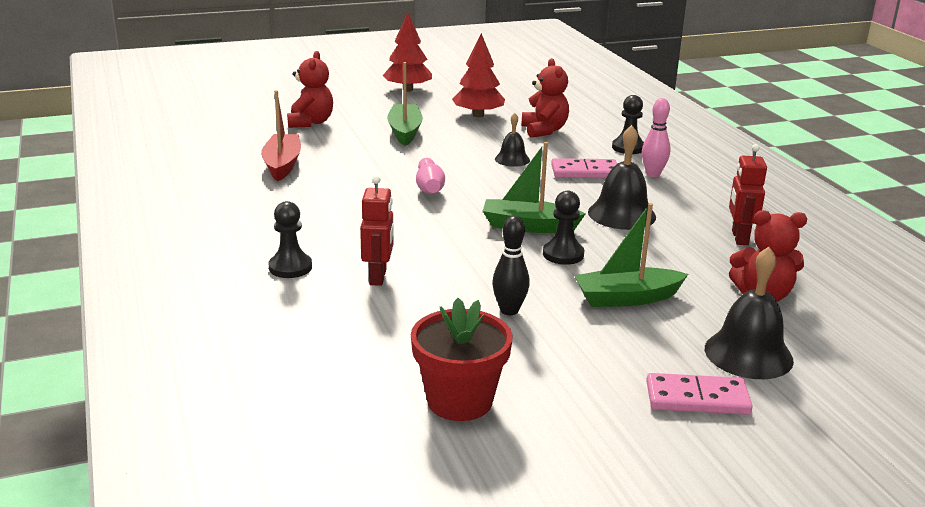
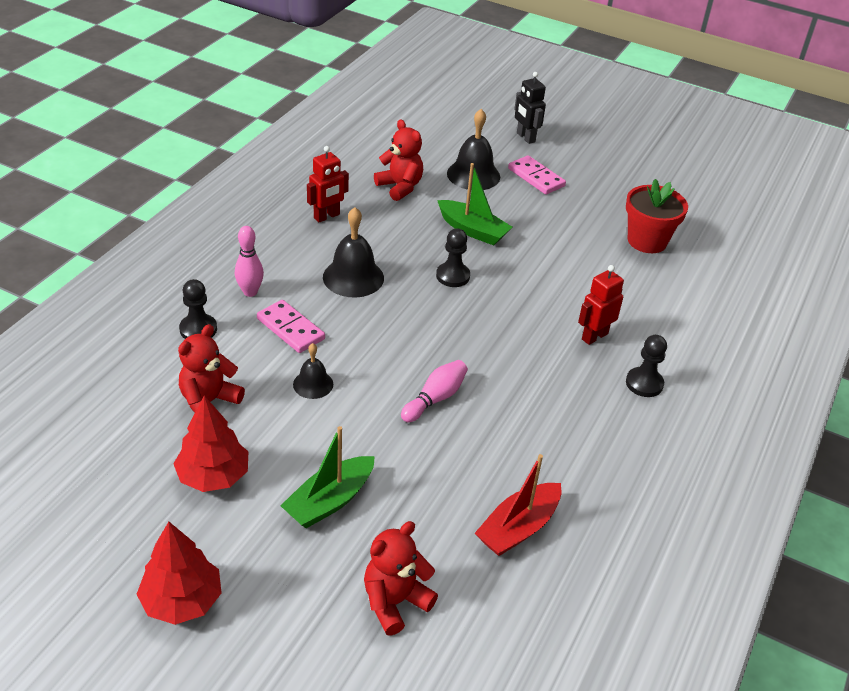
camera: 135 degrees left, 15 degrees up
green boat [483,142,586,233] -> none
black bowling pin [492,216,530,315] -> none
none -> black robot [514,72,546,144]

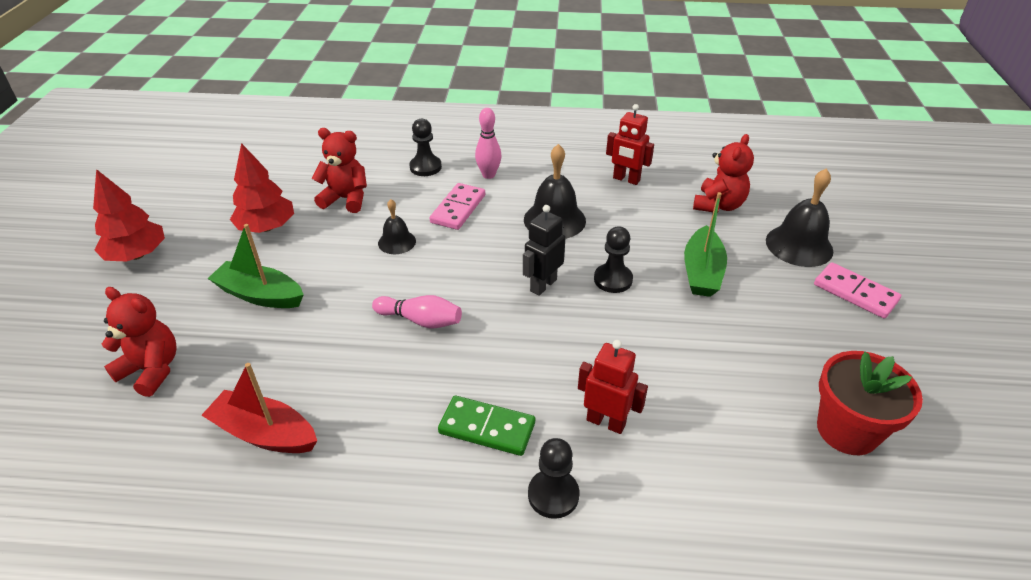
camera: 70 degrees right, 0 degrees up
pink domino [508,156,566,194] -> pink domino turned 75 degrees counterclockwise [814,262,901,318]
black robot [514,72,546,144] -> black robot moved to [523,205,565,296]
none -> green domino [438,396,535,456]

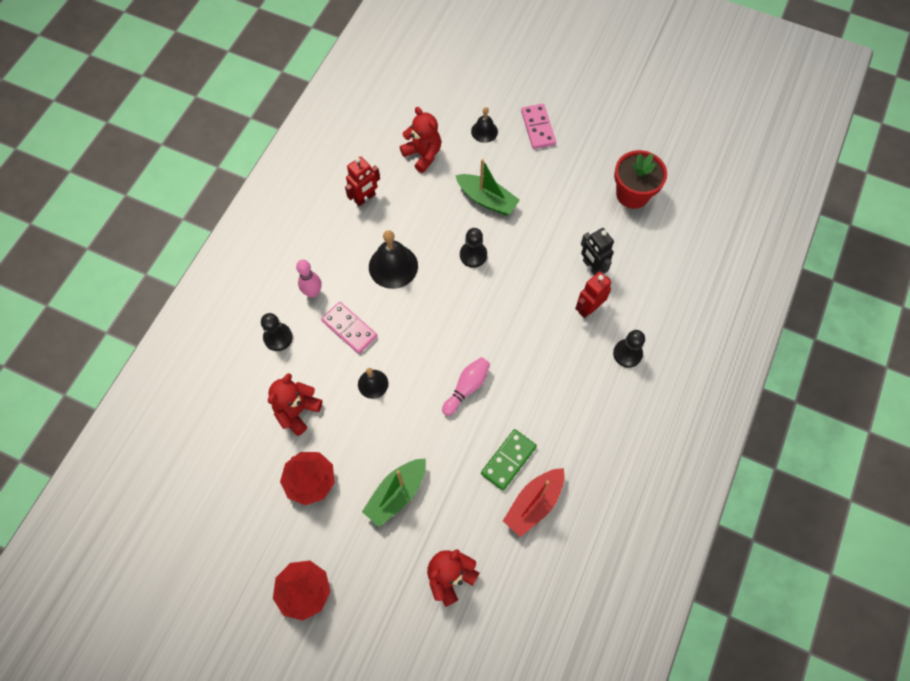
camera: 70 degrees left, 25 degrees up
green domino [438,396,535,456] -> green domino moved to [481,429,537,491]
black robot [523,205,565,296] -> black robot moved to [581,228,614,275]
black bell [766,168,833,267] -> black bell [471,107,498,143], size x0.58
pink domino [814,262,901,318] -> pink domino turned 75 degrees counterclockwise [521,104,556,149]

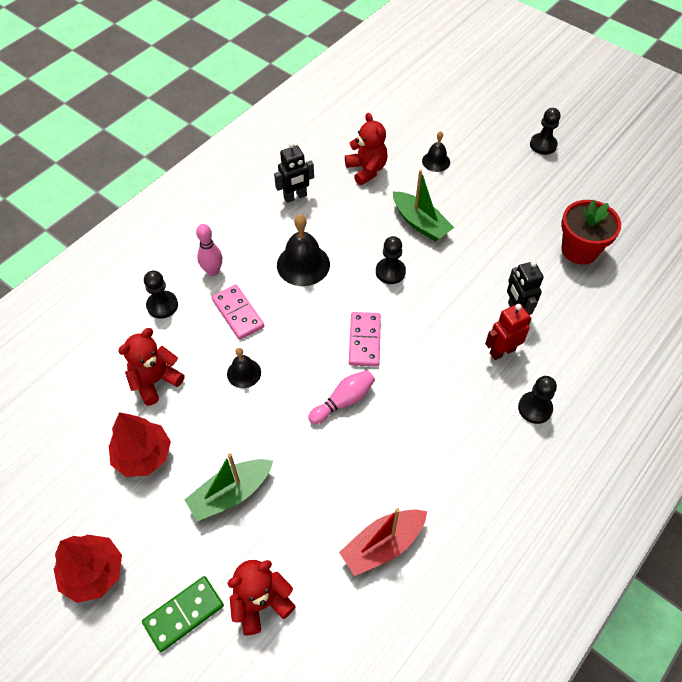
camera: 15 degrees right, 10 degrees down
red robot [345,156,380,206] -> black robot [274,142,314,203]
green domino [481,429,537,491] -> green domino moved to [142,576,224,652]
pink domino [521,104,556,149] -> pink domino moved to [349,312,381,367]
none -> black pawn [530,108,560,155]

